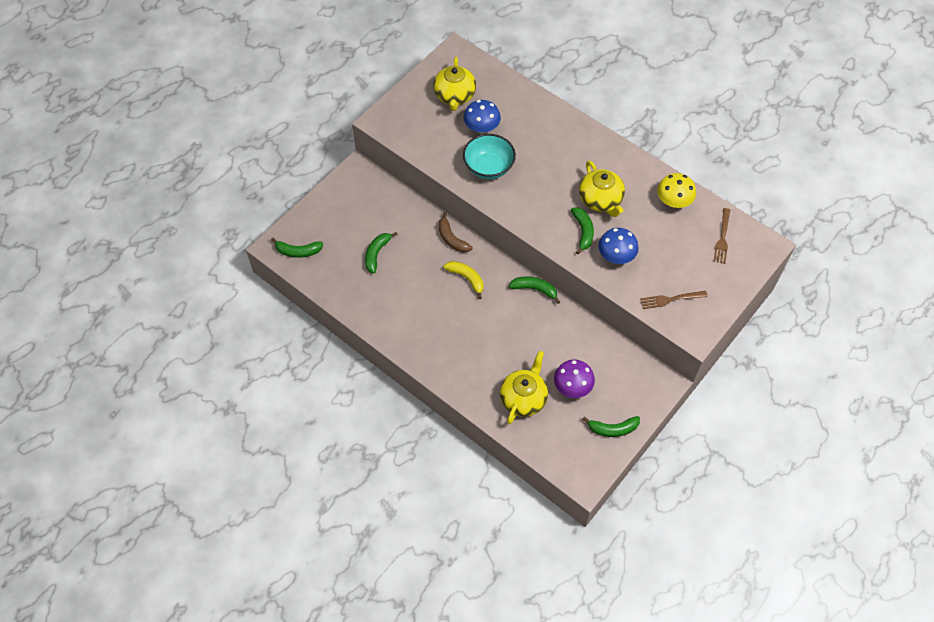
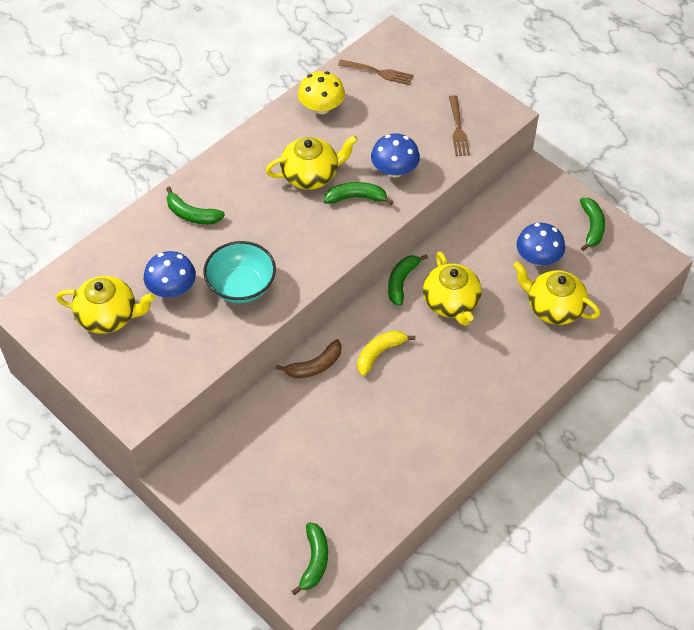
camera: 85 degrees left, 5 degrees down
green banana [365,232,398,274] -> green banana moved to [166,187,225,224]
purple mushroom [554,360,595,398] -> blue mushroom [517,223,565,266]
none -> yellow teapot [423,251,481,326]

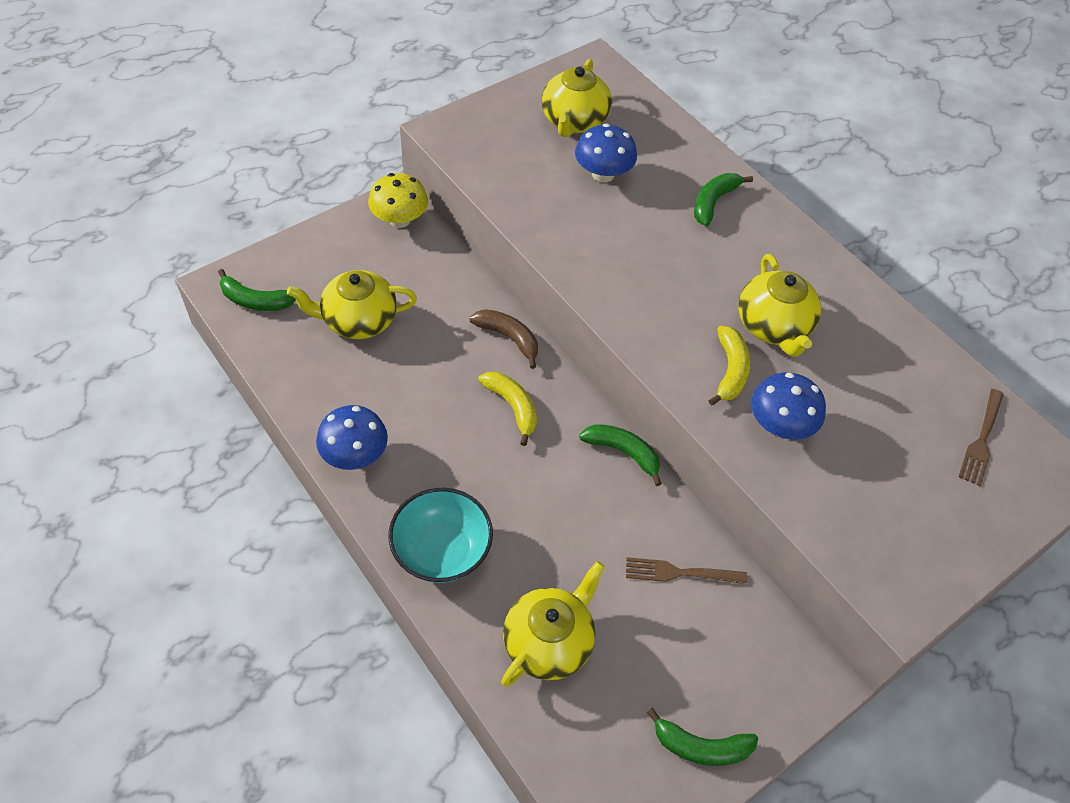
camera: 95 degrees right, 0 degrees up
turquoise bowl [203,241,276,303] -> turquoise bowl moved to [389,488,493,583]
brown banana [276,339,342,378] -> brown banana turned 150 degrees clockwise [469,309,538,369]
yellow mushroom [298,71,345,114] -> yellow mushroom moved to [368,173,428,228]
green banana [324,182,393,205] -> yellow banana [708,326,750,406]
yellow teapot [423,251,481,326] -> yellow teapot moved to [287,270,417,339]
brown fork [449,95,470,156] -> brown fork moved to [626,557,748,585]
blue mushroom [517,223,565,266] -> blue mushroom moved to [316,405,388,470]

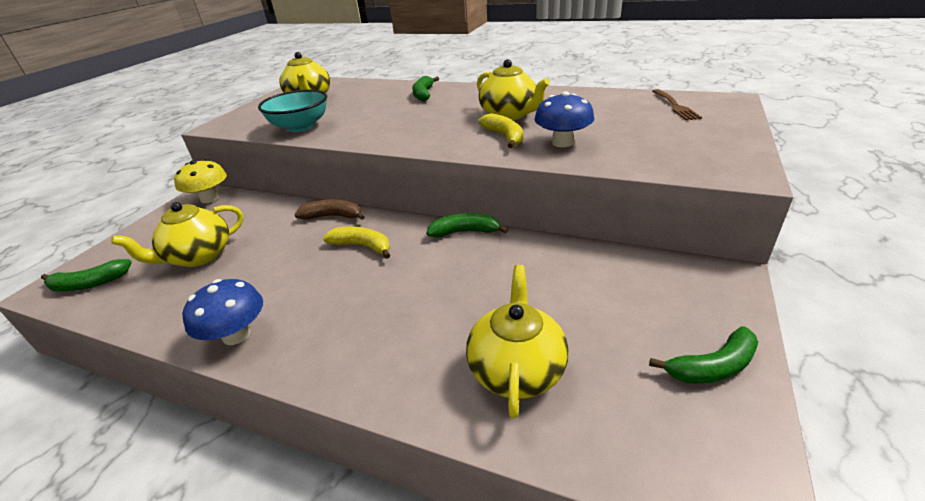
camera: 25 degrees left, 20 degrees down
turquoise bowl [389,488,493,583] -> turquoise bowl moved to [258,90,327,132]
blue mushroom [575,124,637,183] -> none
brown fork [626,557,748,585] -> none

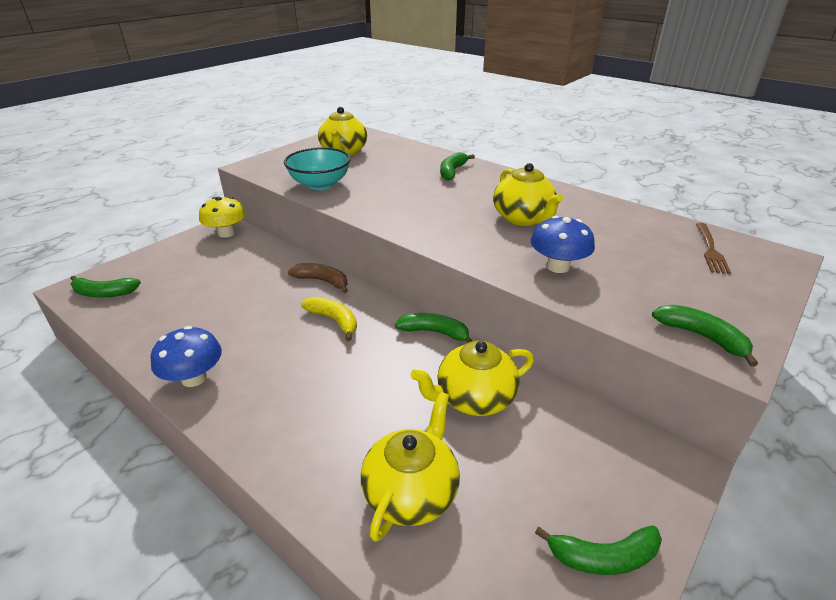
camera: 15 degrees right, 0 degrees up
yellow teapot [111,202,244,267] -> yellow teapot moved to [410,341,534,416]
yellow banana [478,113,523,148] -> none
none -> green banana [652,305,758,367]

